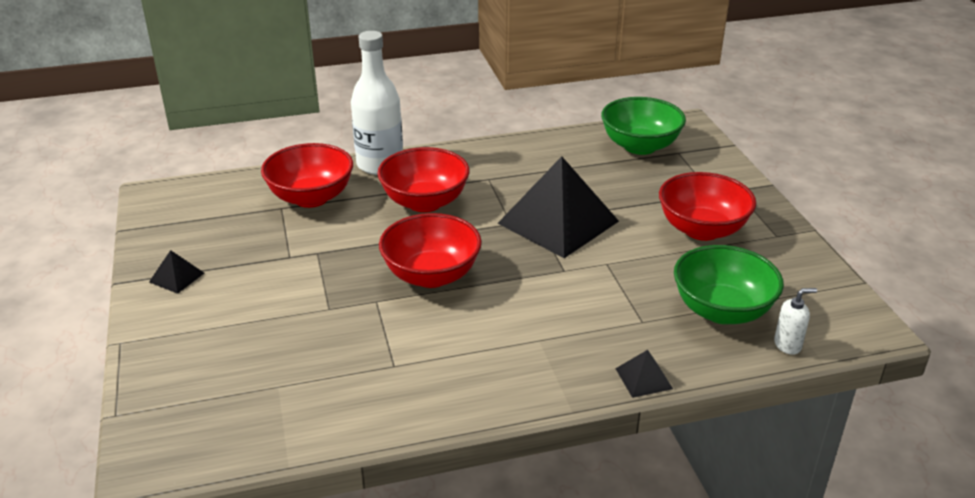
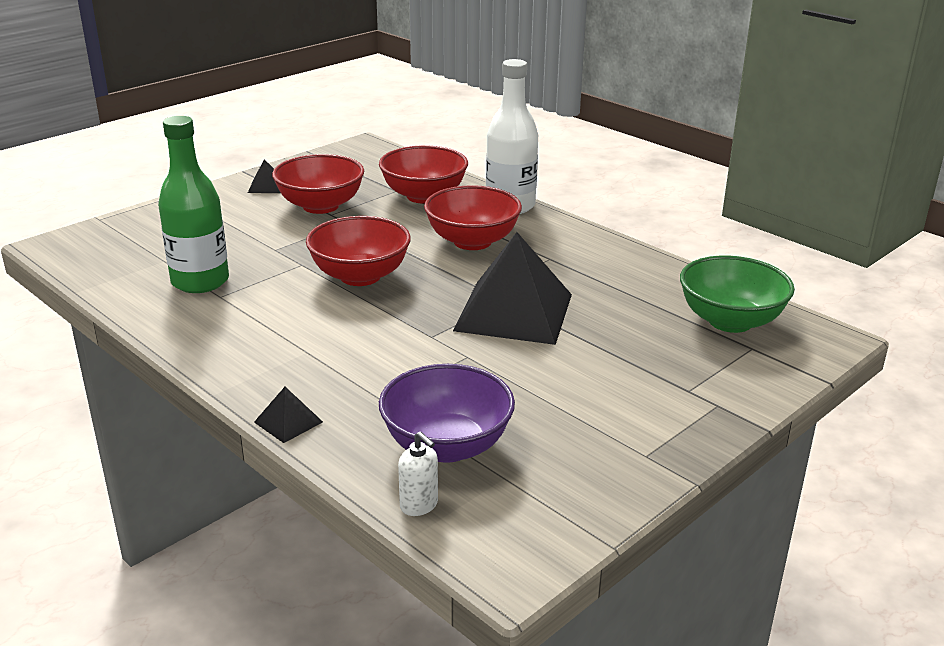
camera: 60 degrees right, 5 degrees down
red bowl [659,172,757,241] -> red bowl moved to [272,154,364,214]
green bowl [674,245,784,324] -> purple bowl [379,364,515,463]
none -> green bottle [158,116,229,293]

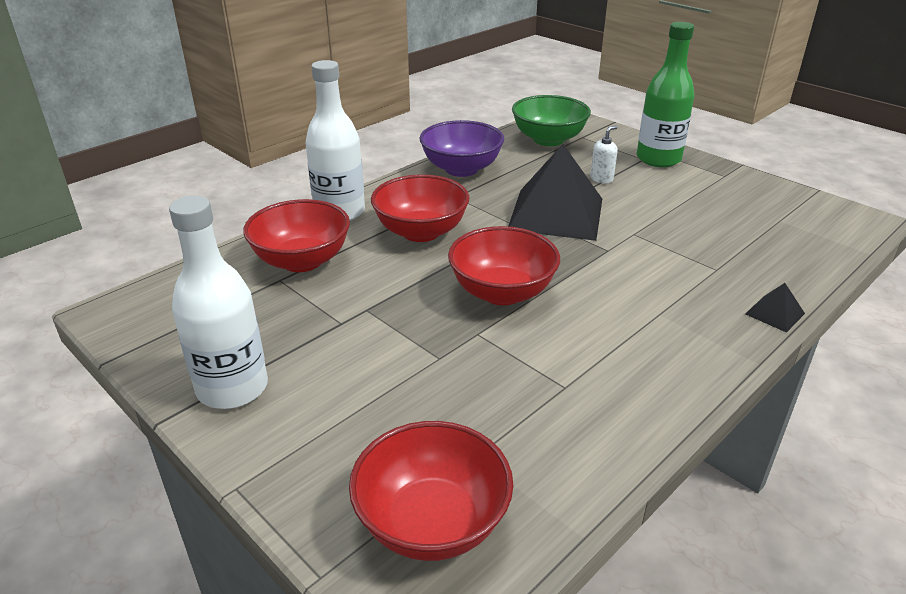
camera: 90 degrees left, 5 degrees up
green bottle [158,116,229,293] -> green bottle moved to [637,22,695,167]
black pyramid [248,159,280,193] -> white bottle [169,196,268,409]
red bowl [272,154,364,214] -> red bowl moved to [349,421,513,561]
purple bowl [379,364,515,463] -> purple bowl moved to [419,120,504,177]
white soap dispenser [398,431,438,516] -> white soap dispenser moved to [590,125,618,184]

